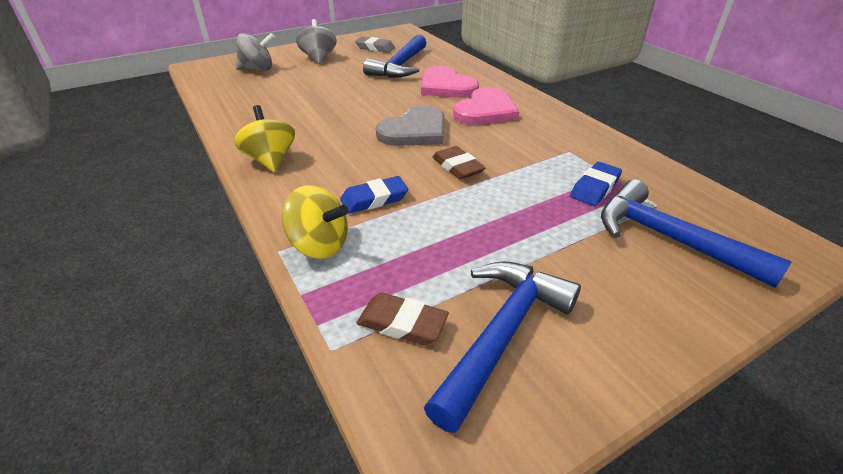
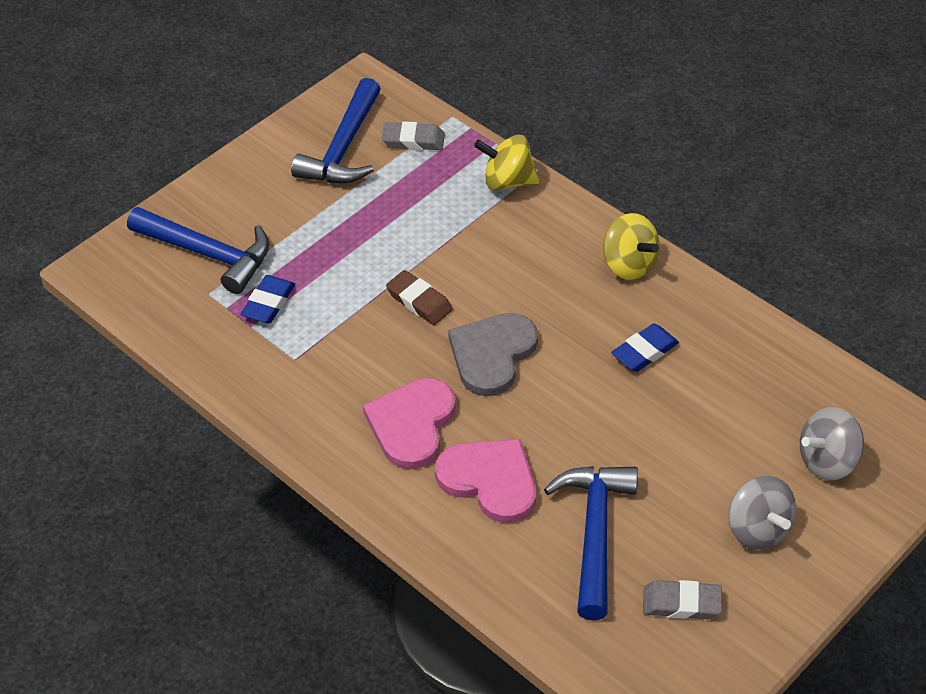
camera: 165 degrees right, 10 degrees up
blue eraser [340,176,408,213] -> blue eraser moved to [611,324,679,372]
brown eraser [356,292,449,345] -> grey eraser [381,121,445,150]

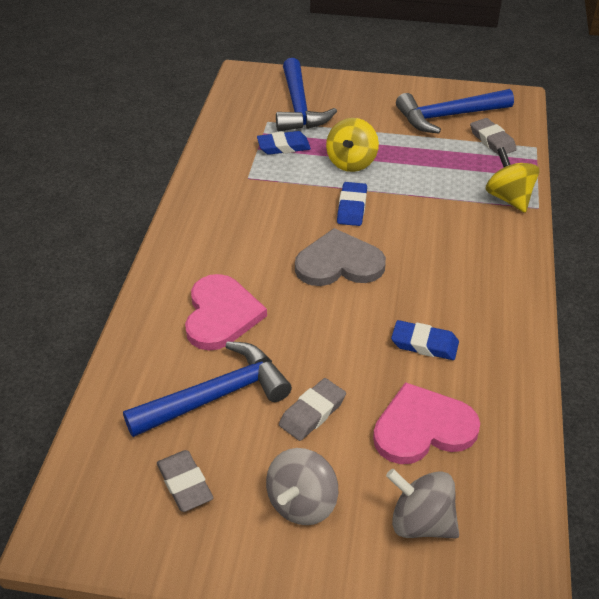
camera: 55 degrees right, 5 degrees down
pink heart [363,378,456,469] -> pink heart moved to [373,382,480,464]
brown eraser [386,270,453,325] -> blue eraser [337,182,367,226]
yellow spinning top [603,213,660,280] -> yellow spinning top moved to [326,118,379,172]
none -> grey eraser [279,378,346,441]

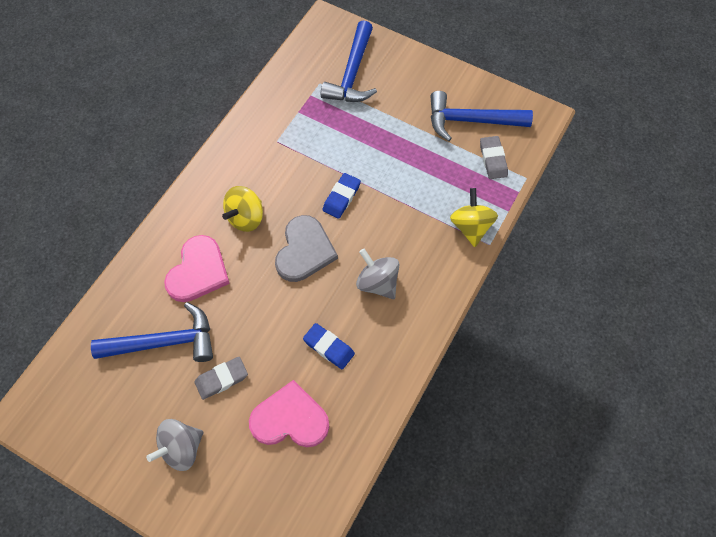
camera: 20 degrees right, 20 degrees up
grey eraser [157,450,213,512] -> none
blue eraser [257,131,311,155] -> none
grey heart [295,228,386,286] -> grey heart turned 90 degrees clockwise [275,215,338,282]
yellow spinning top [326,118,379,172] -> yellow spinning top moved to [222,186,263,232]
grey spinning top [386,469,459,539] -> grey spinning top moved to [356,248,399,299]

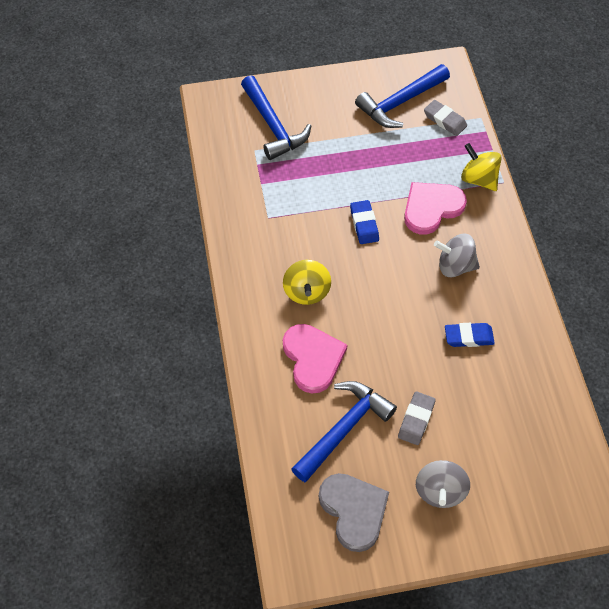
camera: 40 degrees left, 5 degrees down
pink heart [249,380,329,447] -> pink heart moved to [404,182,467,235]
grey heart [275,215,338,282] -> grey heart moved to [319,473,389,552]

